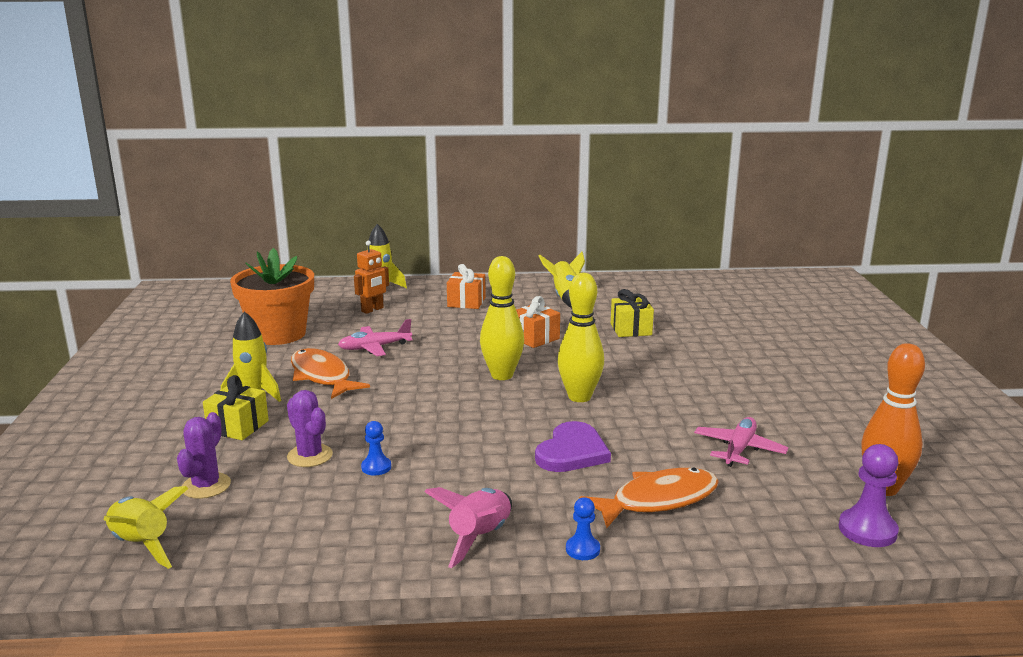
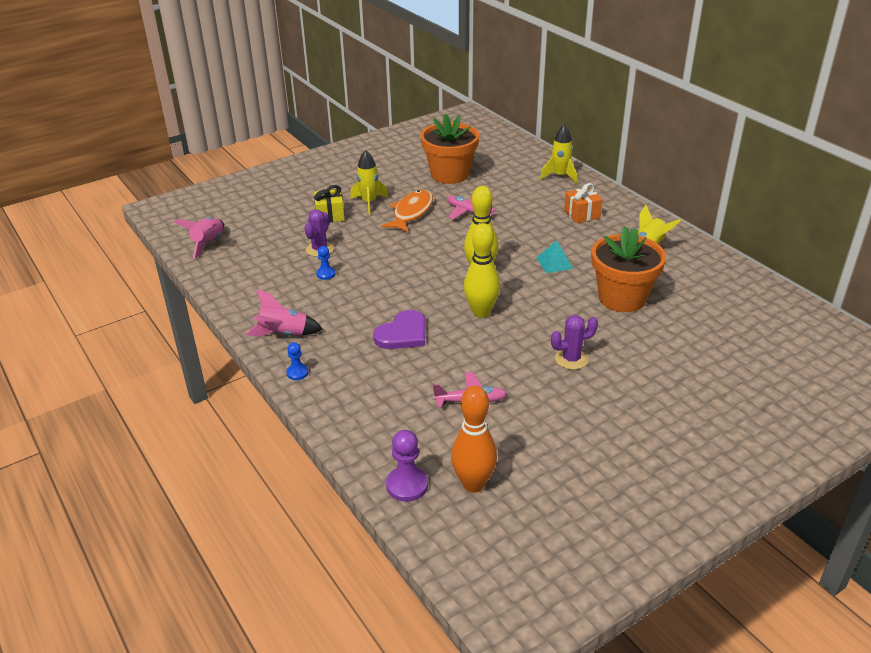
camera: 60 degrees right, 15 degrees up
yellow rocket [104,486,189,569] -> pink rocket [174,217,224,259]
purple cactus [177,412,231,499] -> purple cactus moved to [551,315,598,370]
orange robot [354,241,389,314] -> none
orange gift [516,296,560,348] -> turquoise pyramid [537,240,573,273]
purple heart [535,421,611,472] -> purple heart turned 45 degrees counterclockwise [373,310,426,349]
orange fish [579,468,719,528] -> none
yellow gift [611,289,654,337] -> orange flower pot [592,226,666,312]

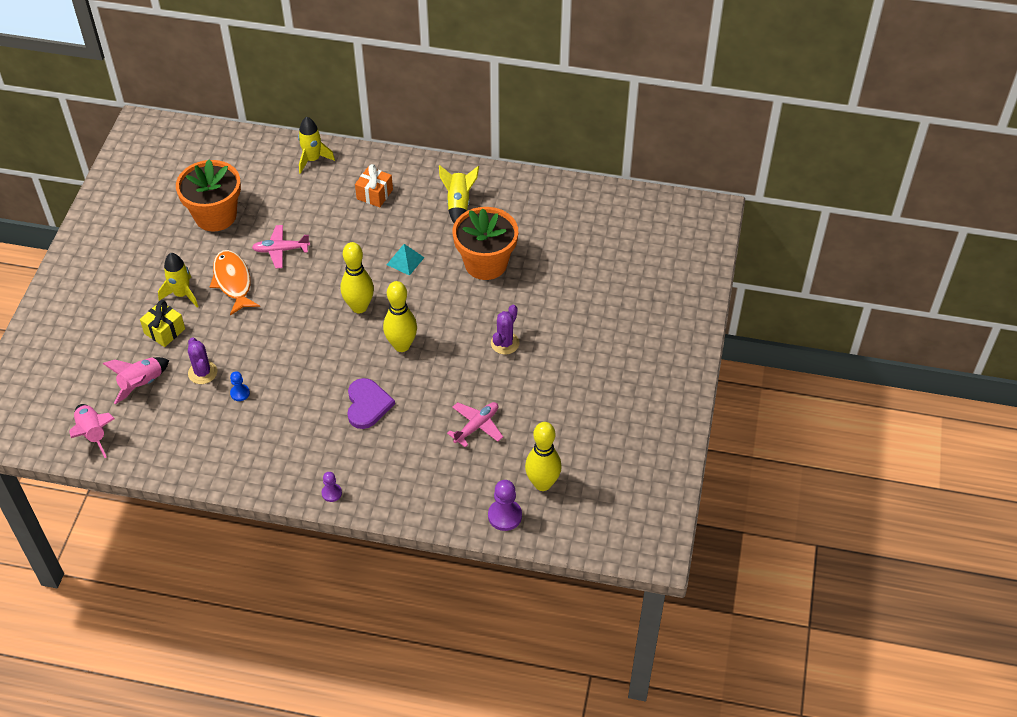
camera: 45 degrees left, 15 degrees up
pink rocket [246,289,323,337] -> pink rocket moved to [103,357,169,404]
blue pawn [286,342,309,380] -> purple pawn [322,472,342,502]
orange bowling pin [451,386,497,493] -> yellow bowling pin [525,422,562,491]

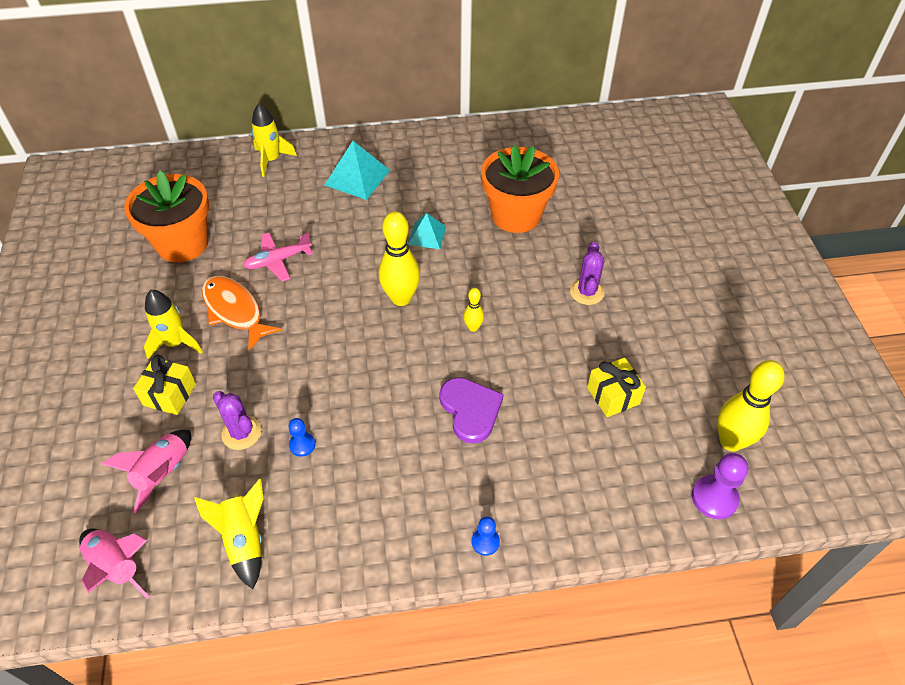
camera: 20 degrees left, 0 degrees up
purple pawn [322,472,342,502] -> blue pawn [472,516,500,556]
orange gift [355,164,393,207] -> turquoise pyramid [325,141,390,200]
yellow bowling pin [383,281,417,352] -> yellow bowling pin [463,288,484,332], size x0.49
yellow rocket [439,165,479,223] -> yellow rocket moved to [194,479,263,589]
pink plane [447,402,503,448] -> yellow gift [587,357,646,417]

